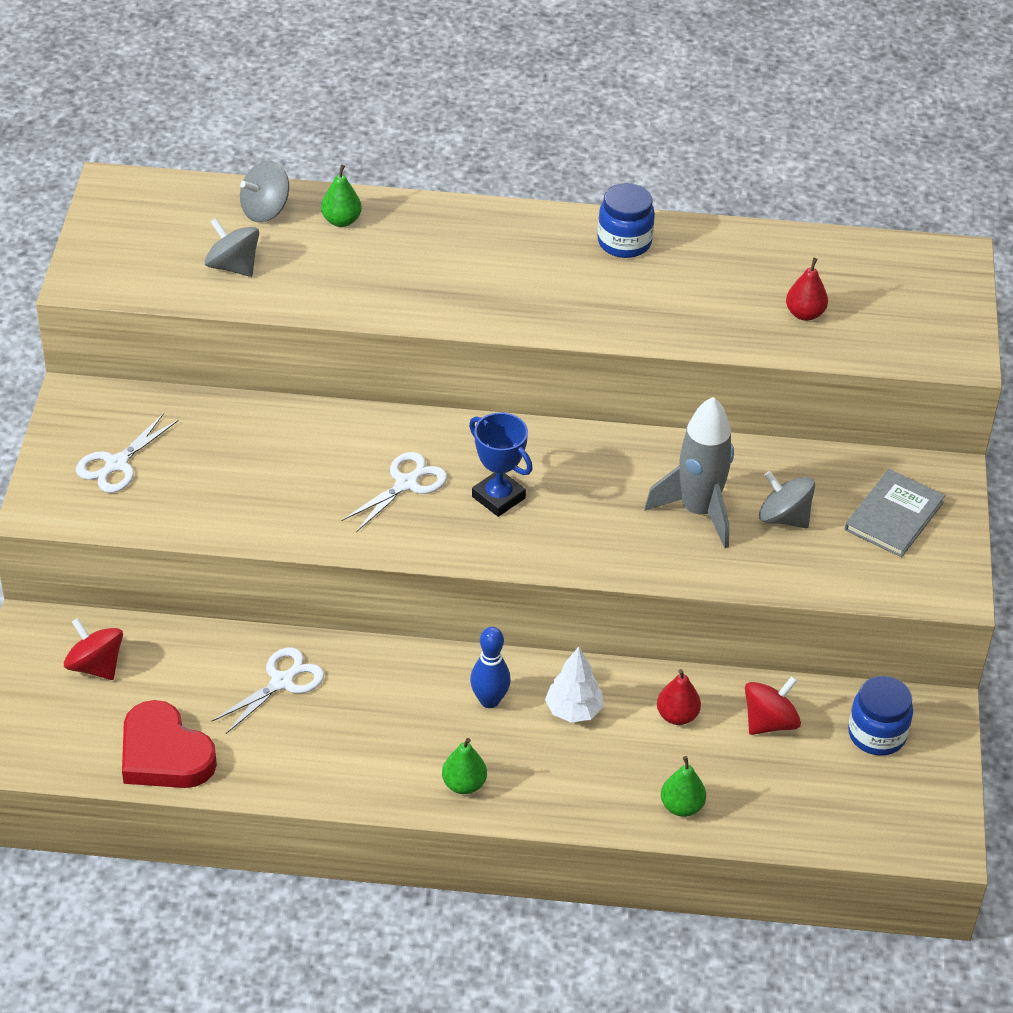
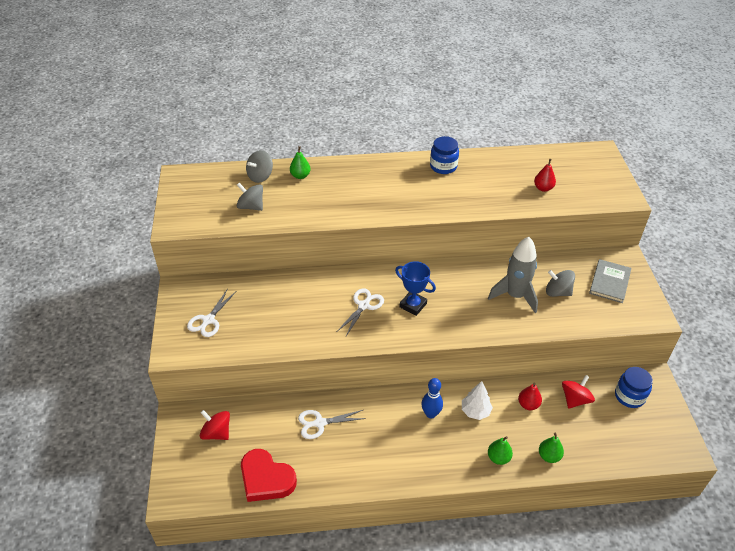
camera: 10 degrees left, 0 degrees up
white scissors [211,647,324,734] -> white scissors turned 135 degrees counterclockwise [298,410,366,439]
green pear [442,738,487,794] -> green pear moved to [488,436,513,465]

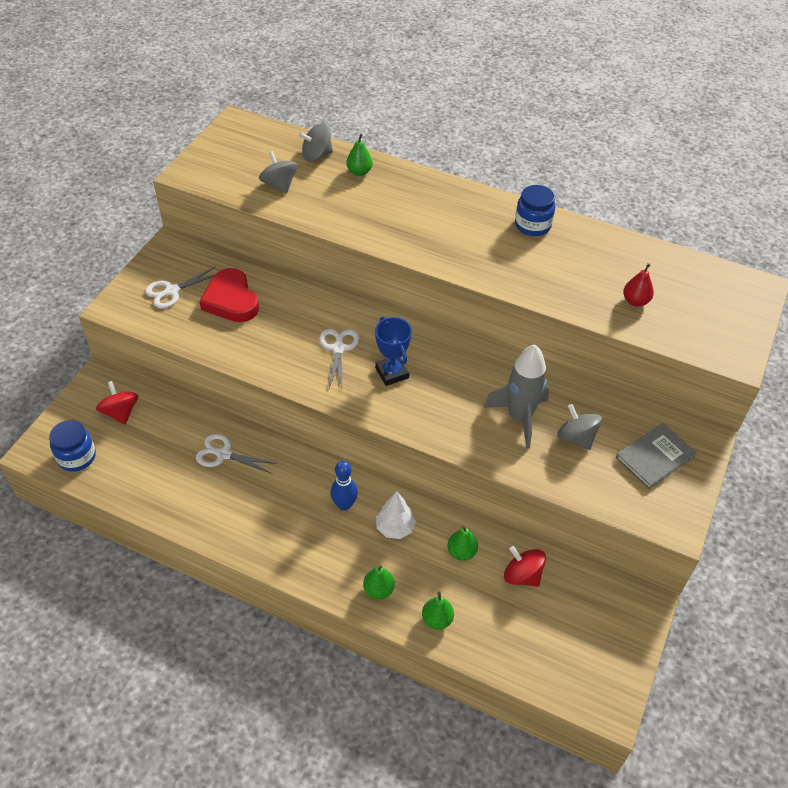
camera: 30 degrees right, 5 degrees up
red heart [241,449,297,502] -> red heart moved to [199,268,259,322]
white scissors [337,288,384,336] -> white scissors turned 60 degrees counterclockwise [319,329,359,388]
red pear [518,383,542,410] -> green pear [447,526,478,561]
red spinning top [562,375,595,408] -> red spinning top turned 120 degrees counterclockwise [504,546,546,587]
blue jar [615,367,653,408] -> blue jar moved to [49,420,96,472]

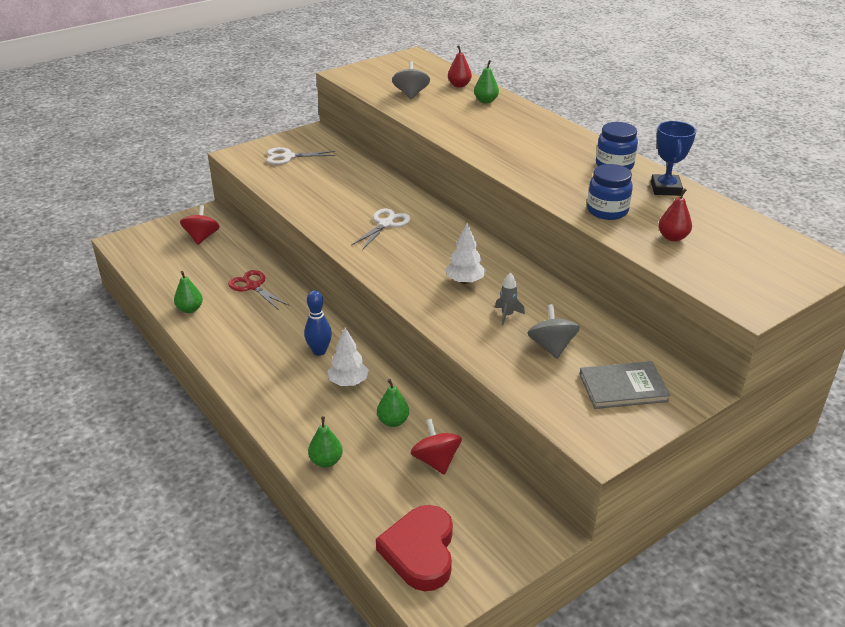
camera: 30 degrees right, 15 degrees down
blue jar [49,420,96,472] -> blue jar moved to [587,164,633,220]
white scissors [196,434,278,474] -> red scissors [228,270,289,310]
red heart [199,268,259,322] -> red heart moved to [376,505,453,591]
grey spinning top [299,124,333,162] -> red pear [448,45,472,88]
green pear [363,566,395,599] -> green pear moved to [174,271,203,313]
blue trophy [375,317,412,386] -> blue trophy moved to [651,121,696,196]
grey rocket [484,344,549,449] -> grey rocket [495,272,525,326], size x0.44
none -> white tree [445,223,486,284]

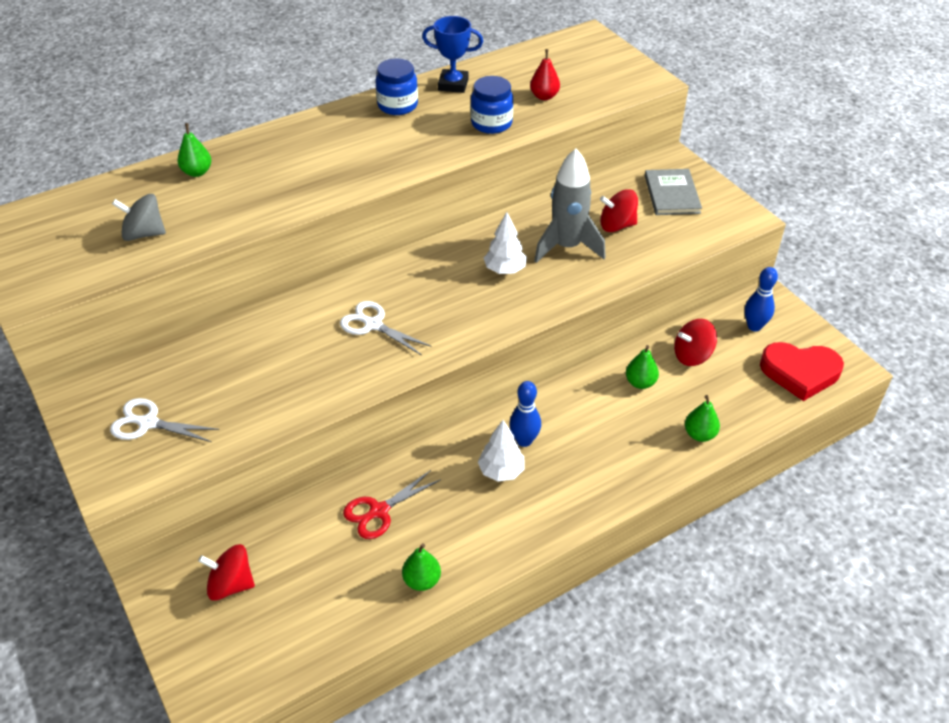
camera: 85 degrees left, 10 degrees up
white scissors [266,147,335,165] -> white scissors turned 105 degrees clockwise [110,398,219,442]
white tree [327,327,369,386] -> white tree moved to [478,420,525,482]
red pear [448,45,472,88] -> none
grey rocket [495,272,525,326] -> grey rocket [534,149,606,263], size x2.28
grey spinning top [527,304,580,359] -> red spinning top [600,189,638,232]
none -> blue bowling pin [745,267,778,331]

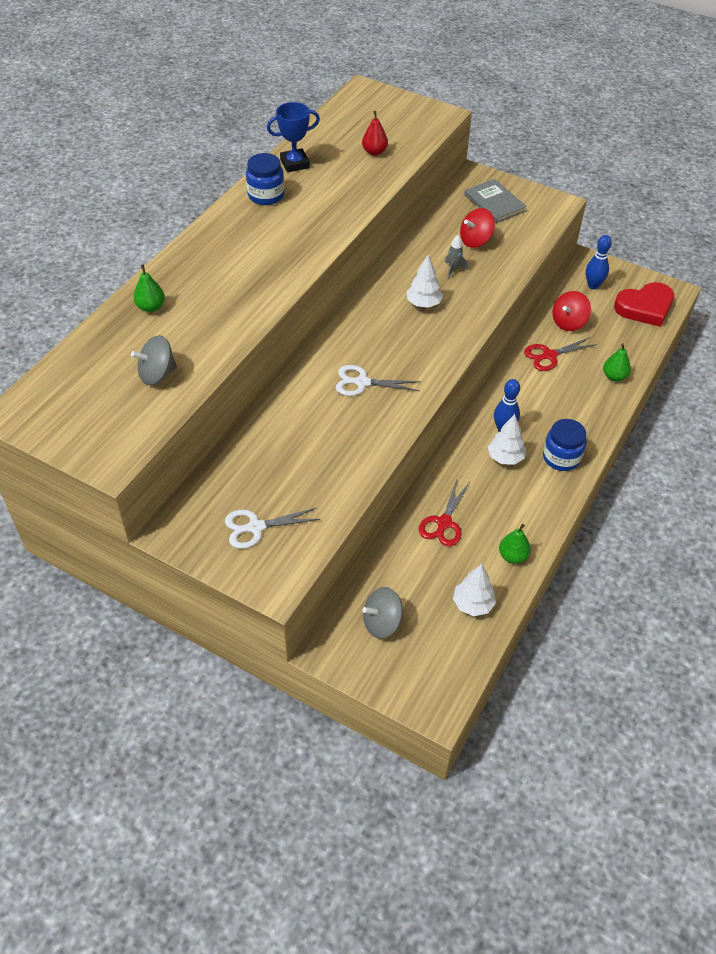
camera: 30 degrees left, 5 degrees up
red spinning top [198,544,255,601] -> grey spinning top [362,587,403,639]
blue jar [471,76,513,134] -> blue jar moved to [543,419,587,471]
grey rocket [534,149,606,263] -> grey rocket [445,235,469,279], size x0.44
green pear [626,345,659,389] -> red scissors [524,337,597,371]
none -> white tree [453,564,496,616]

